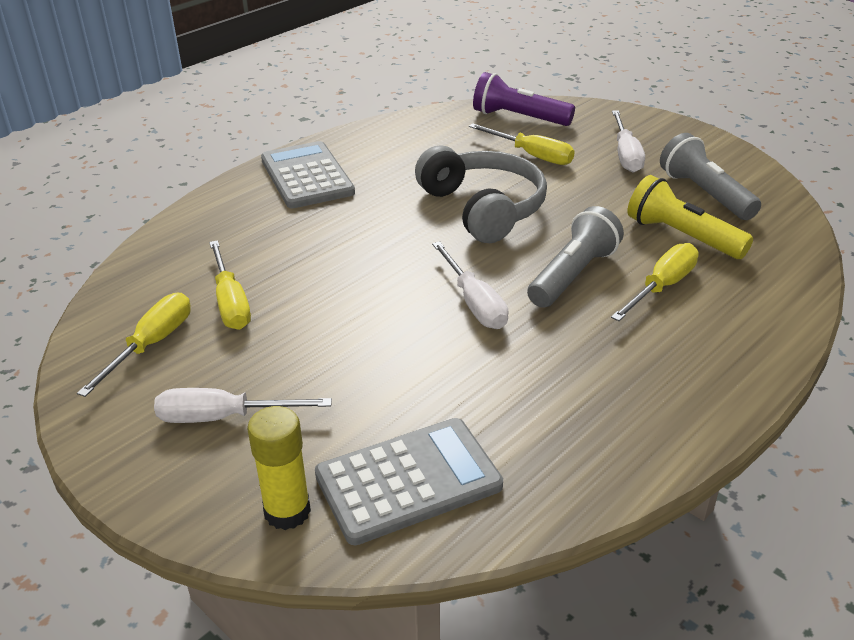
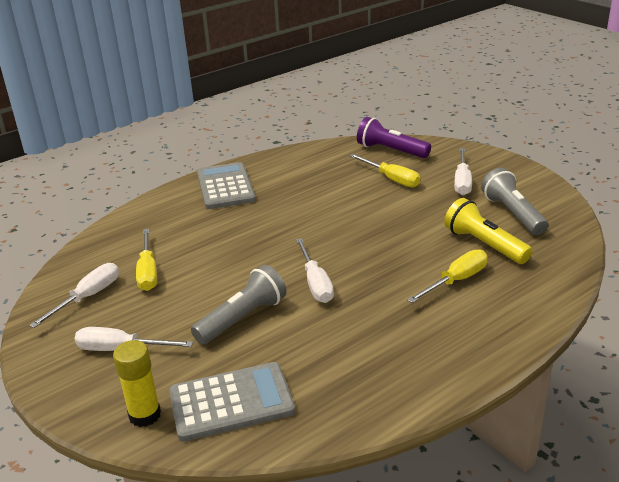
camera: 10 degrees right, 5 degrees down
yellow screwdriver [77,293,191,397] -> white screwdriver [29,263,119,328]
grey headphones [415,146,547,243] -> none
grey flashlight [527,206,624,308] -> grey flashlight moved to [191,265,287,345]

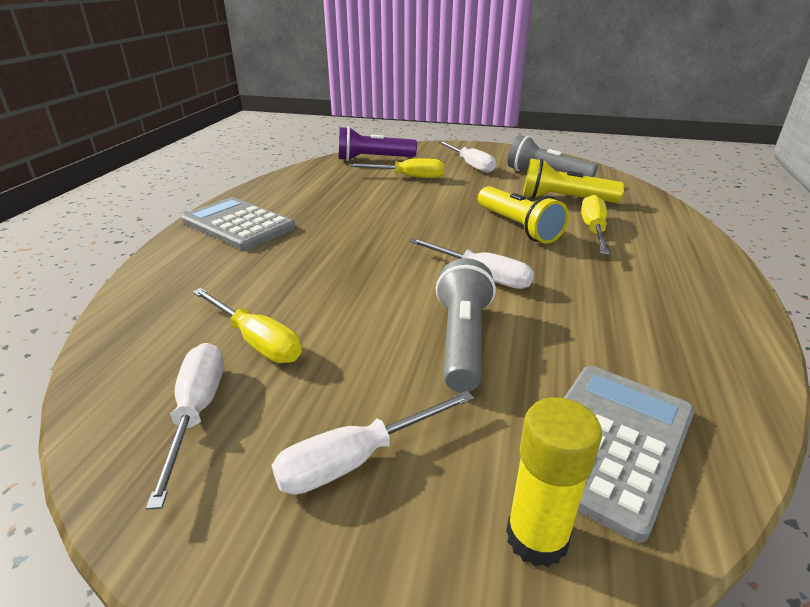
camera: 40 degrees left, 0 degrees up
none -> yellow flashlight [478,186,569,244]

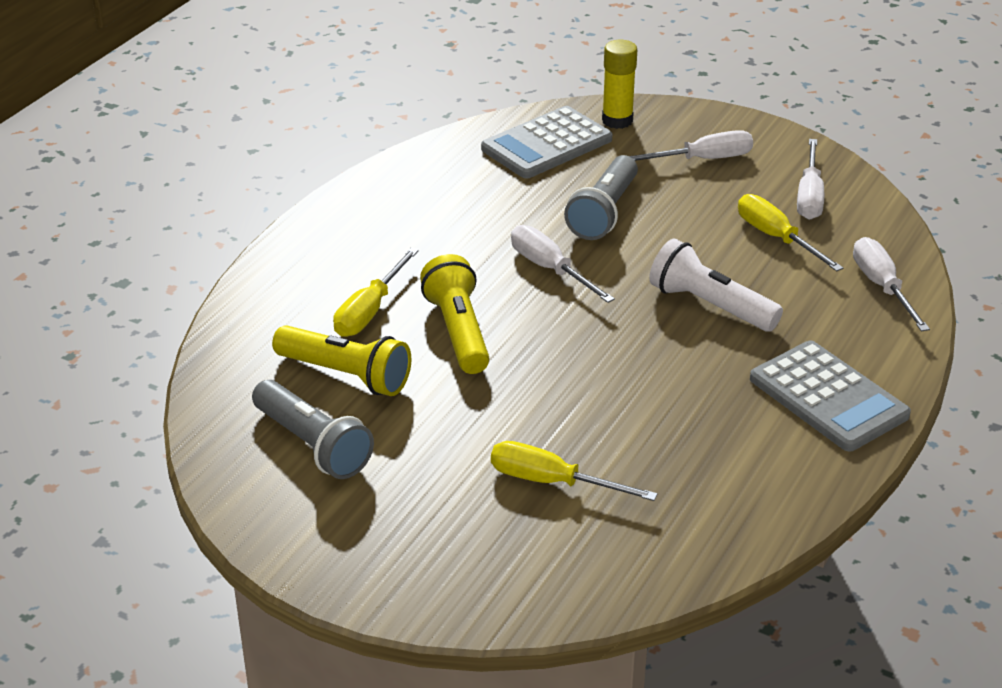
camera: 165 degrees left, 5 degrees up
purple flashlight [339,126,417,161] -> none
white screwdriver [438,141,496,173] -> white screwdriver moved to [853,237,930,332]
none -> white flashlight [649,238,783,332]

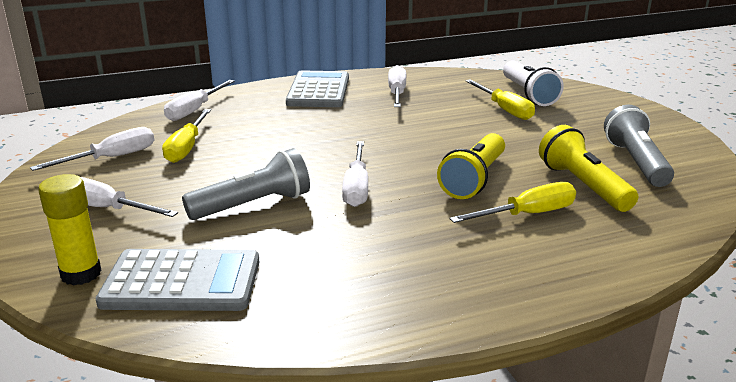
camera: 140 degrees left, 10 degrees down
white flashlight [649,238,783,332] -> white flashlight moved to [503,60,564,106]
none -> white screwdriver [388,65,406,107]

